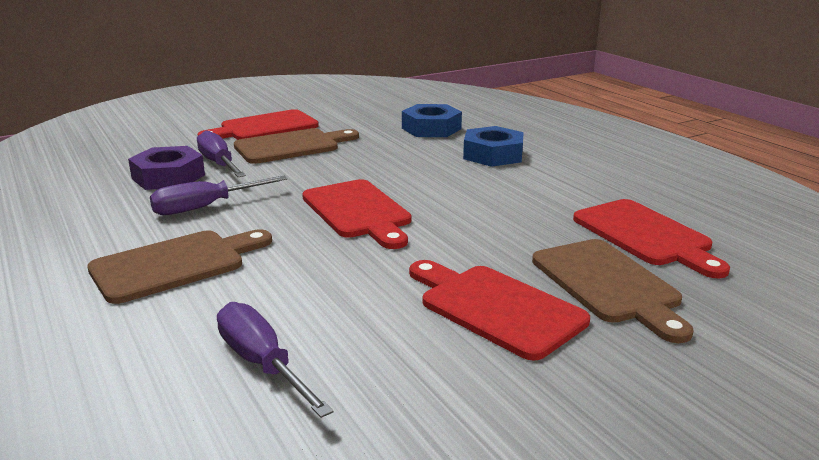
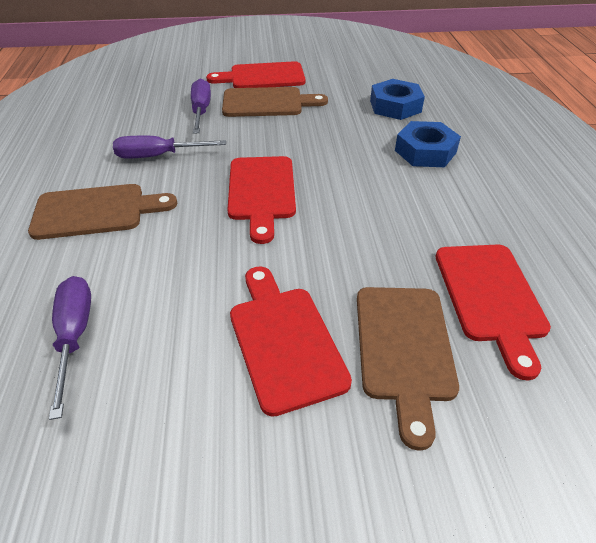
camera: 25 degrees right, 20 degrees up
purple nut [128,146,205,190] -> none

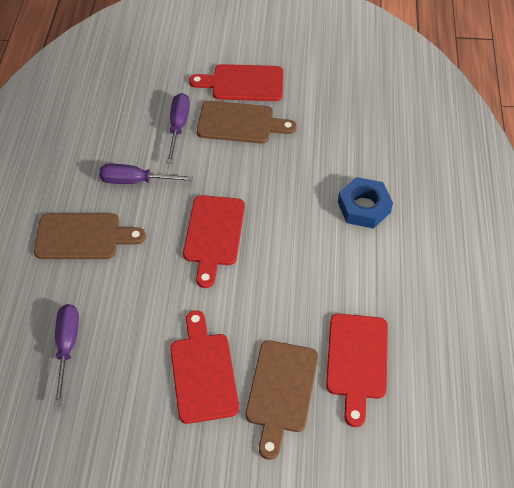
camera: 10 degrees right, 10 degrees up
blue nut [370,79,425,120] -> none

